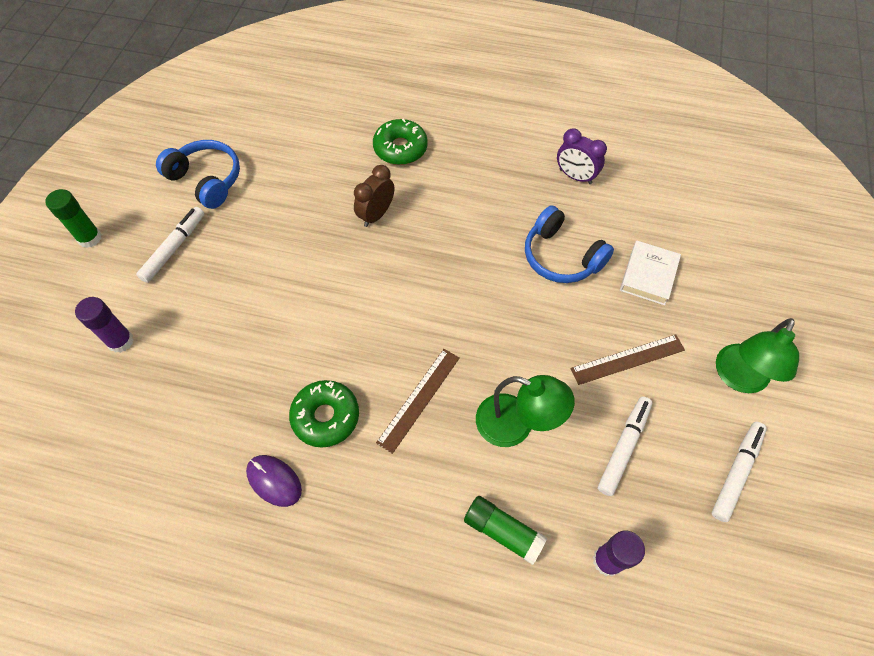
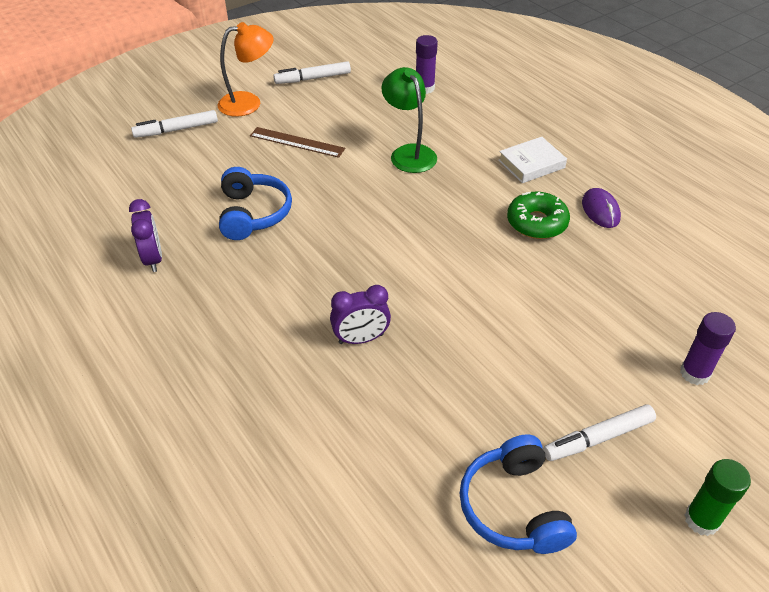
camera: 140 degrees left, 15 degrees down
brown clock [354,165,394,227] -> purple clock [330,285,391,344]
green donut [373,118,428,165] -> none
brown ruler [376,349,460,454] -> none
green glue stick [464,496,547,565] -> none
white marker [598,397,652,496] -> white marker moved to [131,110,218,138]
white book [620,241,681,305] -> white book moved to [498,137,567,183]
green lamp [716,318,799,393] -> orange lamp [217,22,274,117]

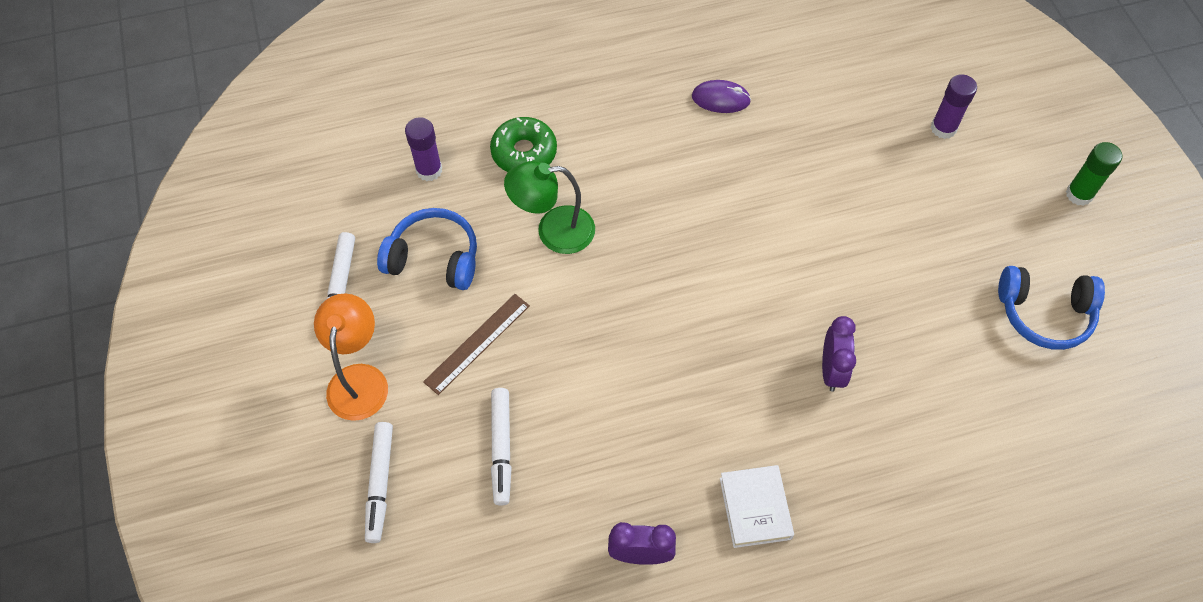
camera: 70 degrees left, 15 degrees up
blue headphones [219,167,292,240] -> blue headphones moved to [377,208,477,290]
white book [498,137,567,183] -> white book moved to [720,465,794,548]
green donut [507,192,570,239] -> green donut moved to [490,117,557,172]
white marker [543,404,656,461] -> white marker moved to [491,388,512,506]

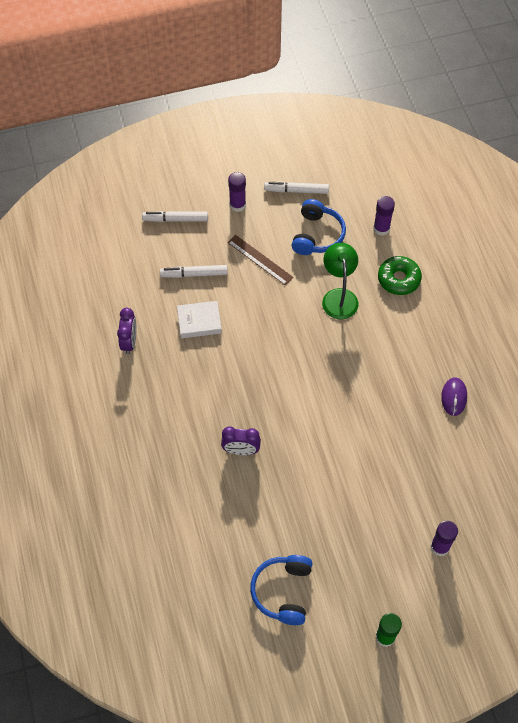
camera: 90 degrees right, 0 degrees up
orange lamp [314,294,388,421] -> purple glue stick [228,172,246,212]
white book [720,465,794,548] -> white book moved to [177,301,222,338]

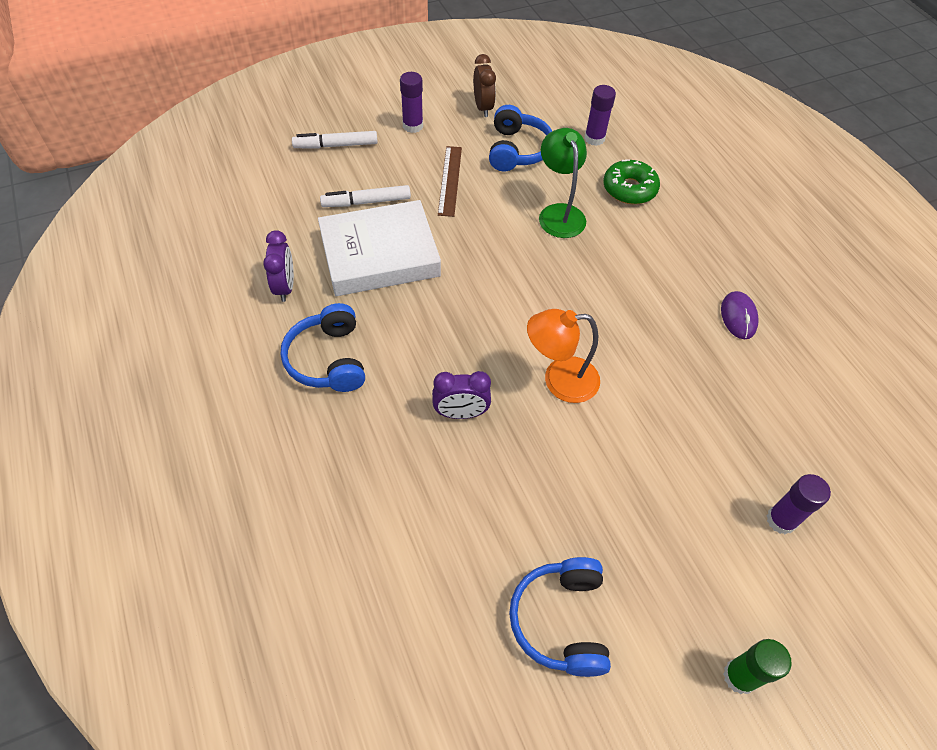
camera: 10 degrees left, 5 degrees down
white book [177,301,222,338] -> white book [318,200,441,296], size x1.89
brown ruler [227,235,294,286] -> brown ruler turned 60 degrees clockwise [438,146,462,217]
white marker [264,182,329,194] -> brown clock [473,54,496,117]
none -> blue headphones [281,303,365,392]
none -> orange lamp [527,309,600,403]

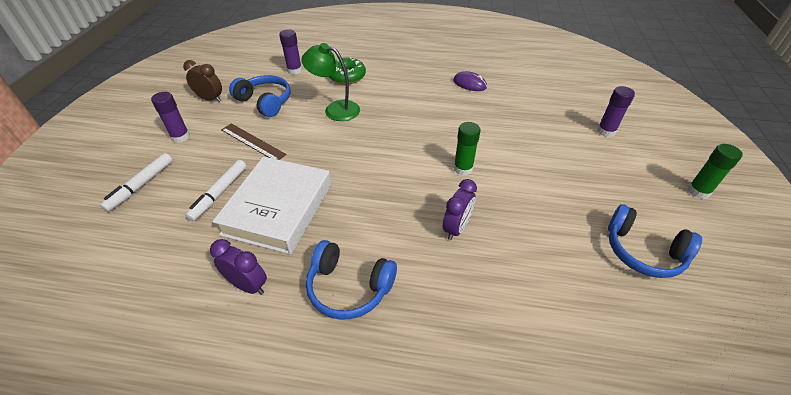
camera: 55 degrees left, 10 degrees down
orange lamp [527,309,600,403] -> green glue stick [454,122,481,175]

